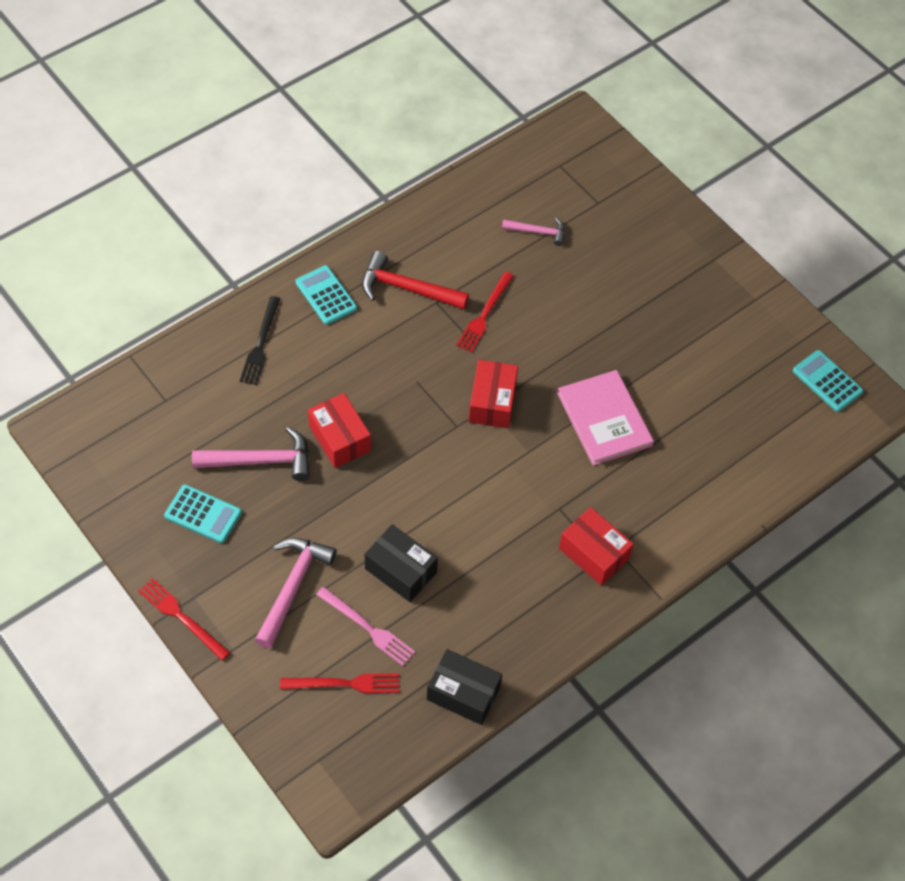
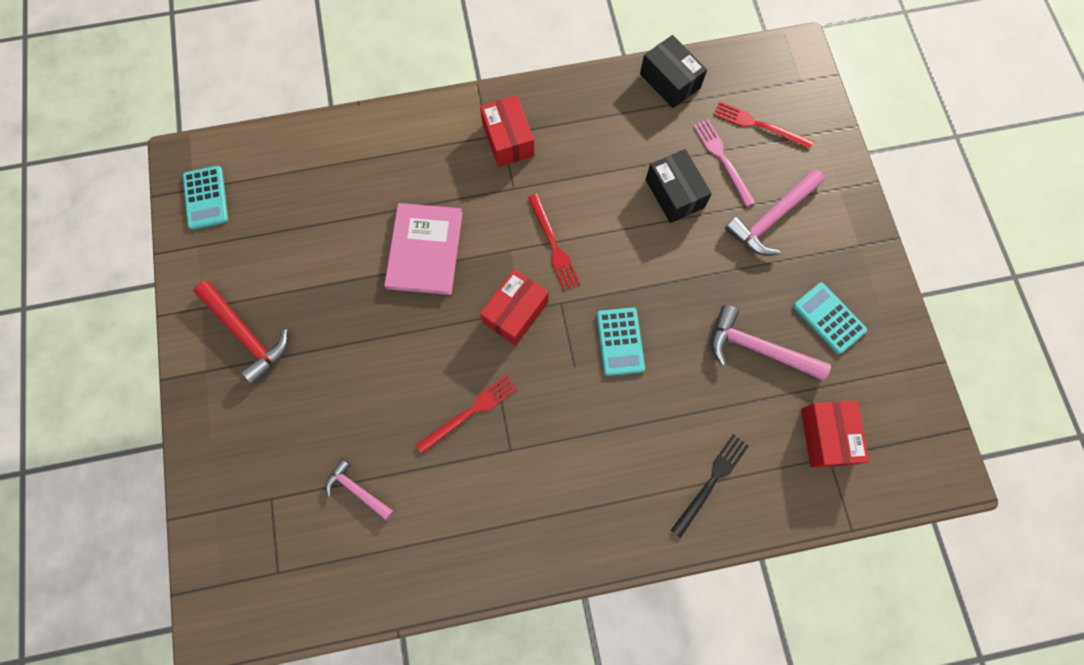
camera: 150 degrees left, 15 degrees up
red fork [139,578,230,661] -> red fork moved to [528,194,580,290]
turquoise calculator [296,265,357,325] -> turquoise calculator moved to [597,307,645,376]
red box [308,393,371,468] -> red box moved to [801,400,869,468]
red hammer [362,251,469,310] -> red hammer moved to [193,281,288,384]

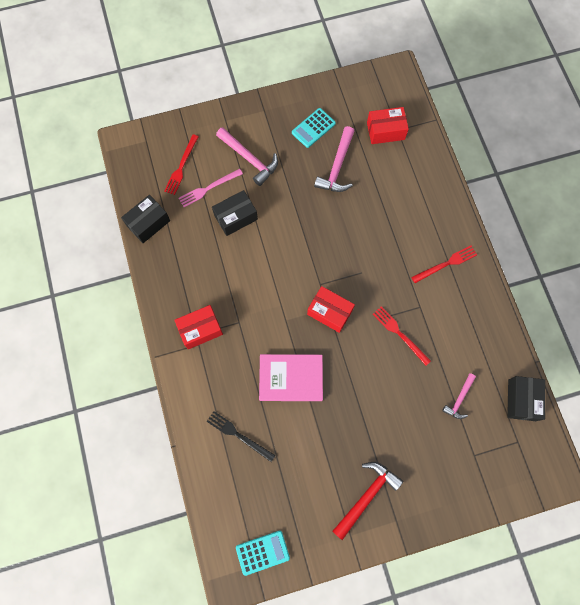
camera: 95 degrees left, 0 degrees up
red fork [528,194,580,290] -> red fork moved to [411,246,477,283]
turquoise calculator [597,307,645,376] -> none
black fork [671,434,749,538] -> black fork moved to [206,411,276,462]
none -> black box [507,376,545,421]

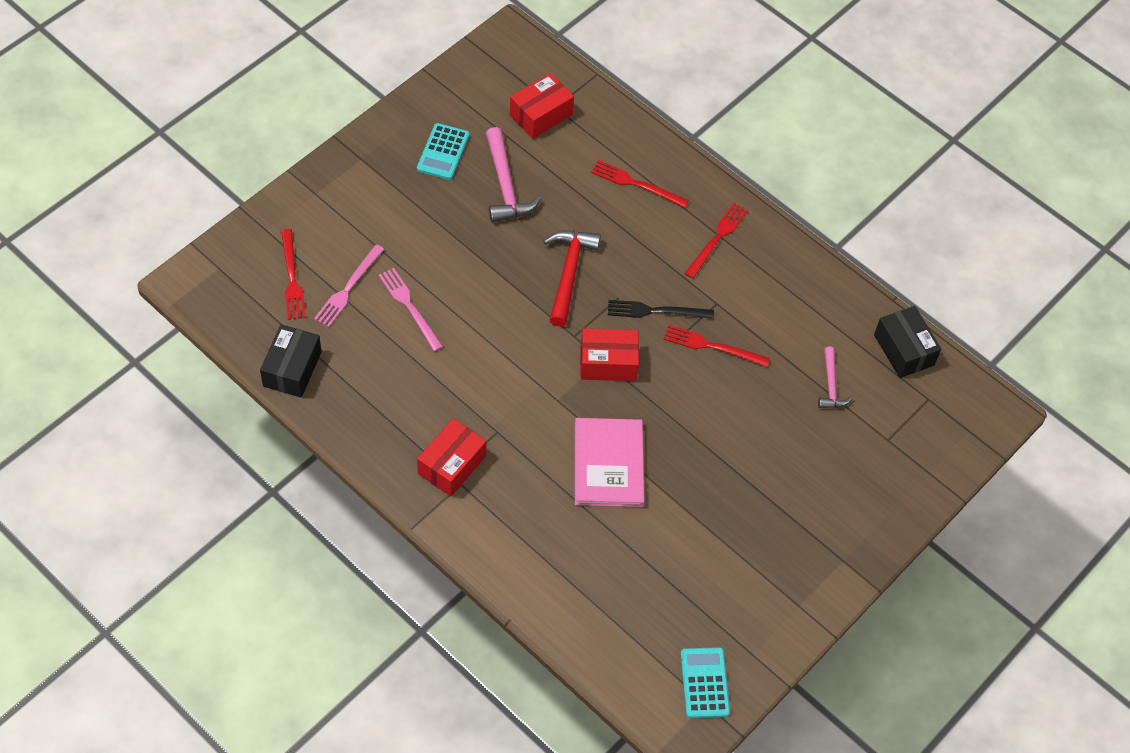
camera: 35 degrees left, 15 degrees down
black fork [206,411,276,462] -> black fork moved to [608,300,714,319]
black box [212,190,258,236] -> pink fork [378,268,443,352]
pink hammer [216,127,278,186] -> none
turquoise calculator [236,531,290,576] -> turquoise calculator turned 45 degrees counterclockwise [680,647,730,718]
pink book [259,354,323,401] -> pink book turned 60 degrees counterclockwise [575,418,644,507]
red hammer [332,462,403,540] -> red hammer moved to [543,230,601,327]
none -> red fork [591,160,689,208]

